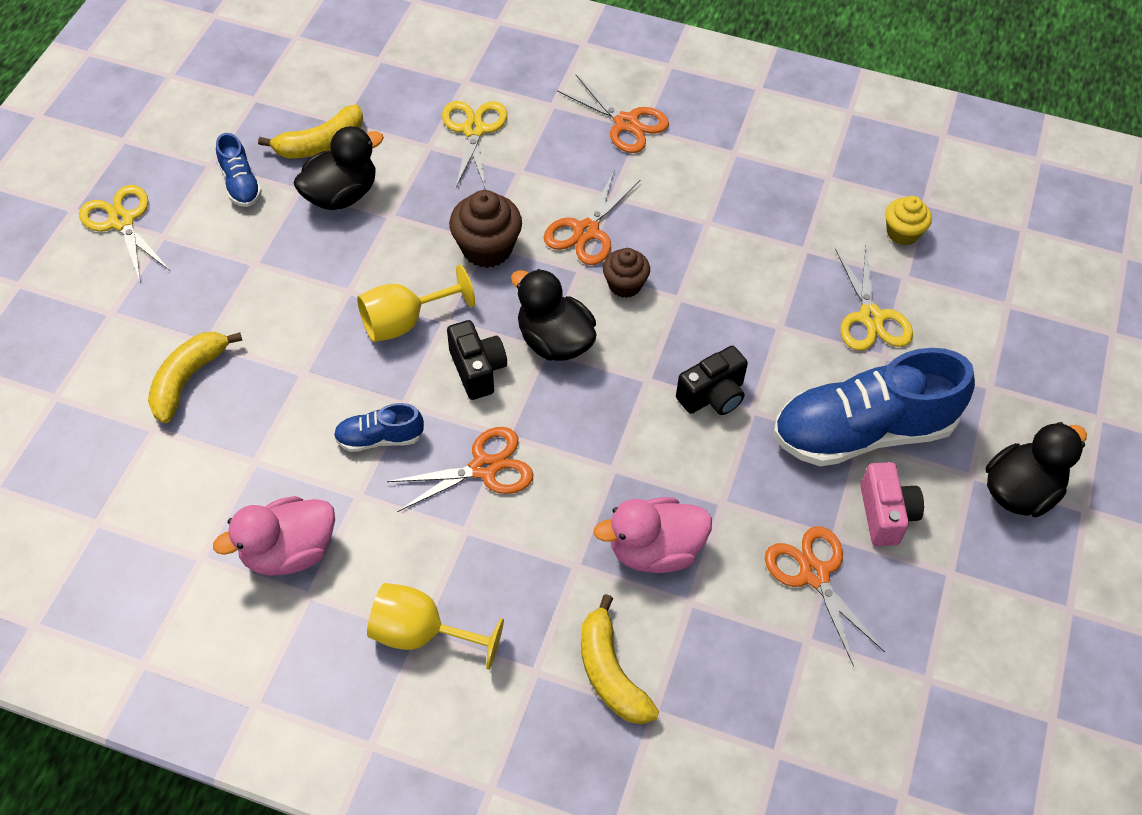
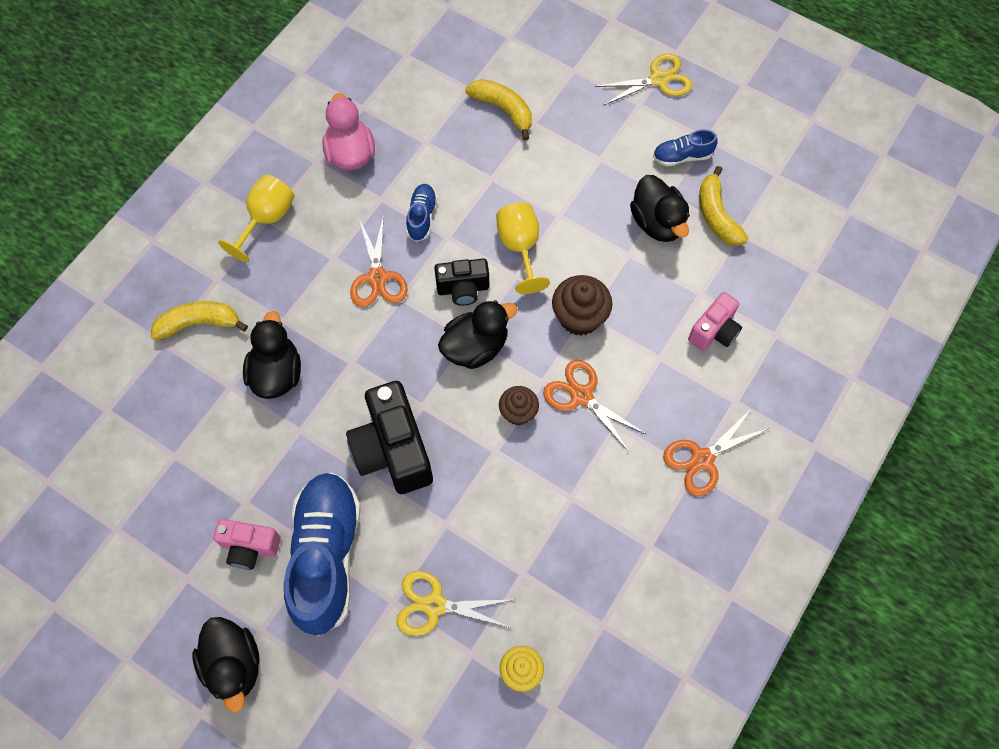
camera: 105 degrees right, 10 degrees up
yellow scissors [442,101,507,190] -> pink camera [688,292,742,351]
pink duck [594,497,712,573] -> black duck [243,311,301,399]
black camera [676,346,748,415] -> black camera [346,381,433,494], size x1.74
orange scissors [765,526,885,666] -> none

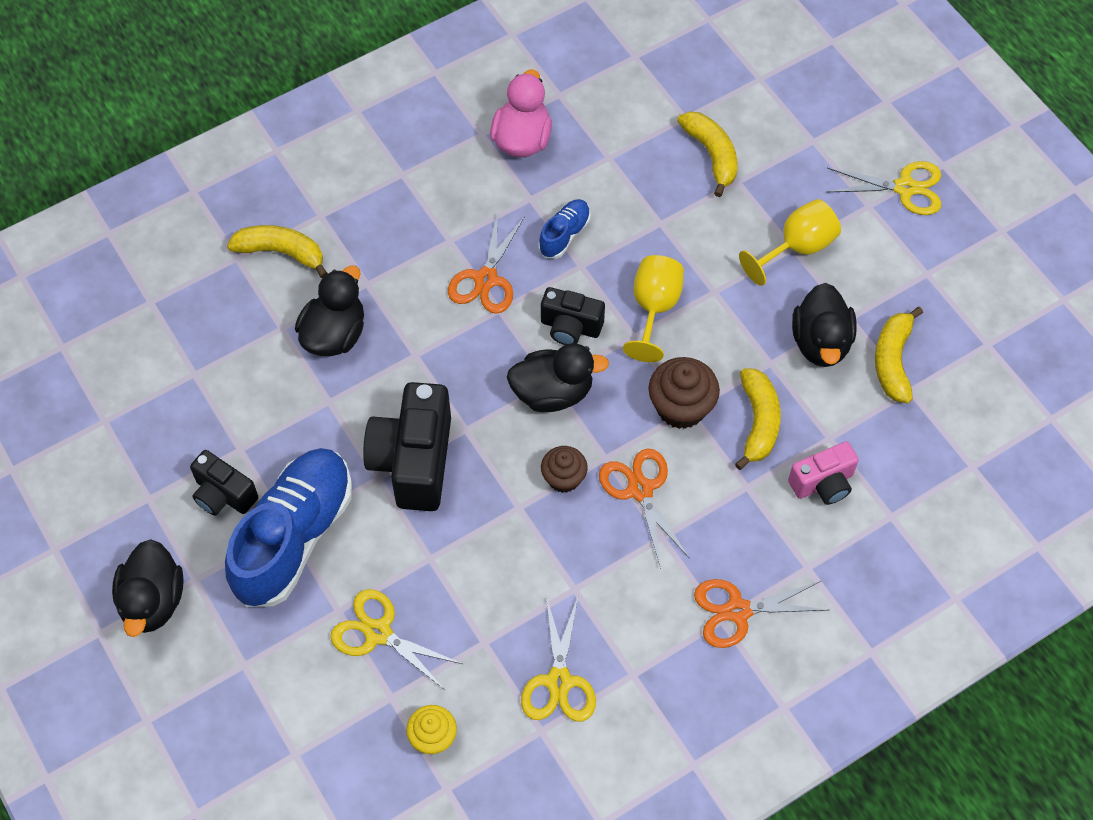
camera: 25 degrees right, 5 degrees down
pink camera [213,519,281,570] -> black camera [190,450,258,516]
yellow goblet [218,174,295,262] -> yellow goblet moved to [739,199,841,286]
blue shoe [653,129,718,166] -> none
none -> yellow scissors [521,596,596,722]
none -> yellow banana [735,368,781,470]

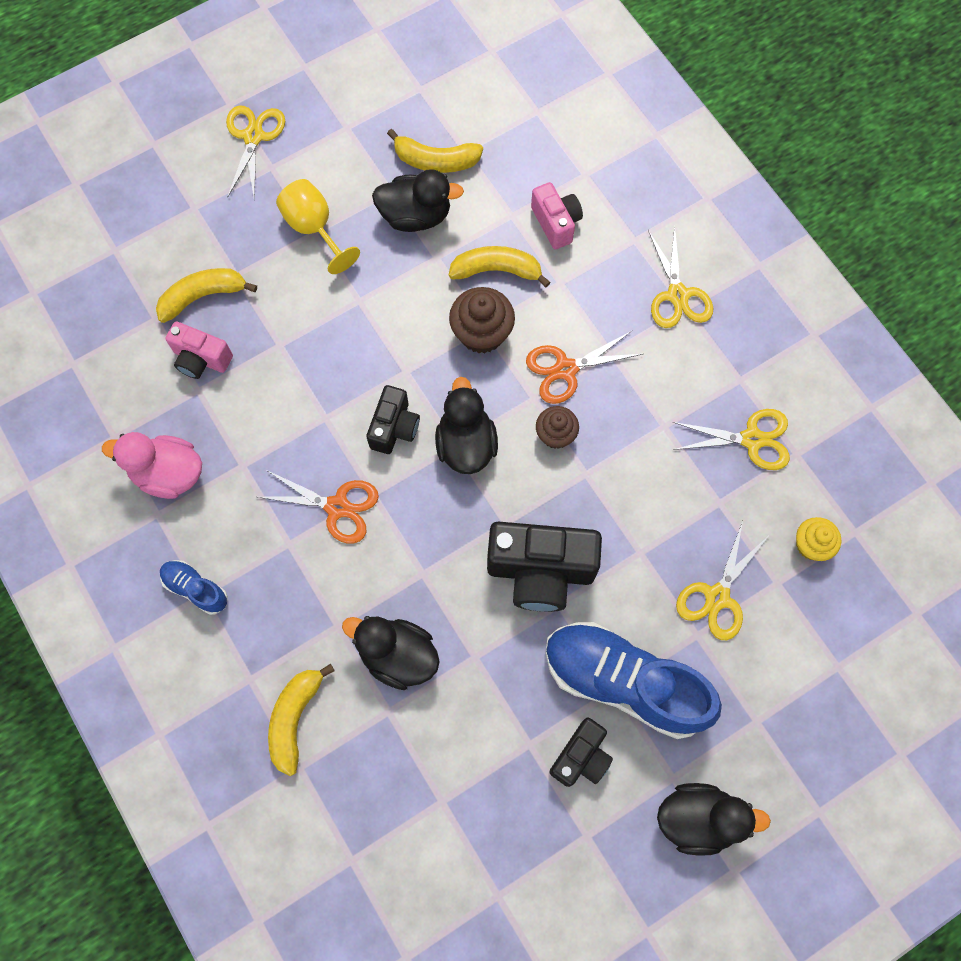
camera: 90 degrees left, 10 degrees up
blue shoe [539,199,591,259] -> blue shoe moved to [160,560,228,615]
yellow goblet [623,255,684,362] -> none
orange scissors [694,579,828,648] -> yellow scissors [648,225,713,328]
none -> pink camera [166,321,233,379]

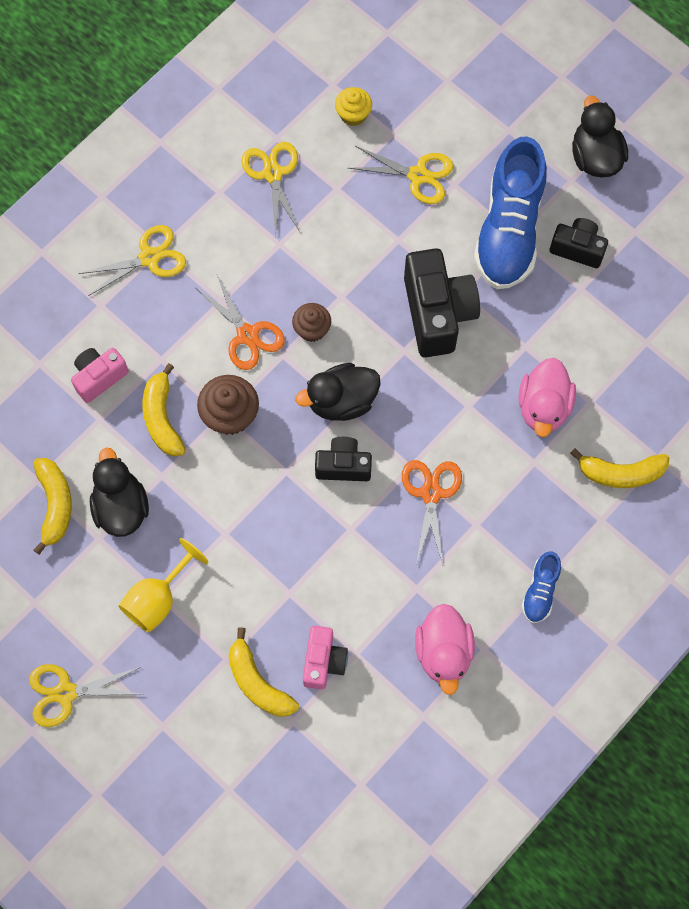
camera: 105 degrees left, 0 degrees up
black duck [342,616,440,690] -> pink duck [518,358,576,437]

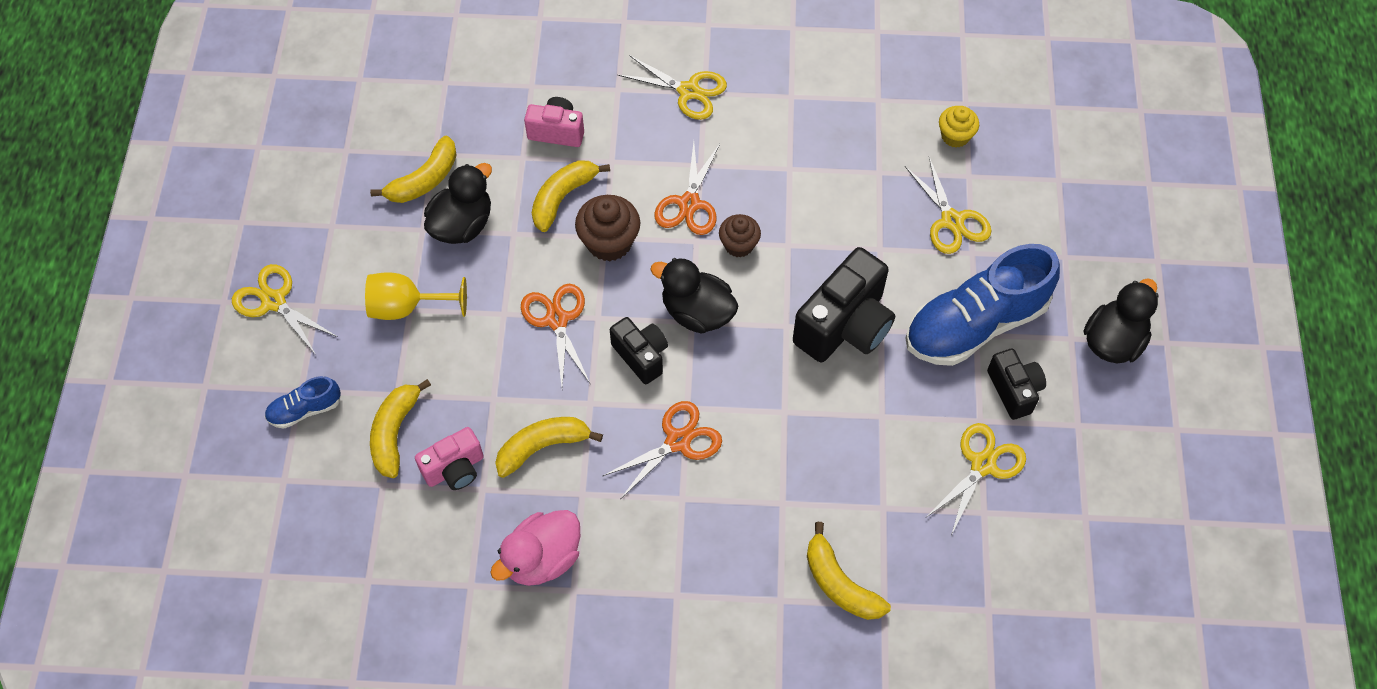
camera: 50 degrees right, 10 degrees down
yellow scissors [241,142,300,237] -> yellow scissors moved to [927,423,1026,535]
pink duck [518,358,576,437] -> none
blue shoe [522,551,561,623] -> blue shoe moved to [265,376,341,429]
none -> yellow banana [495,417,603,478]
none -> orange scissors [521,284,591,387]

